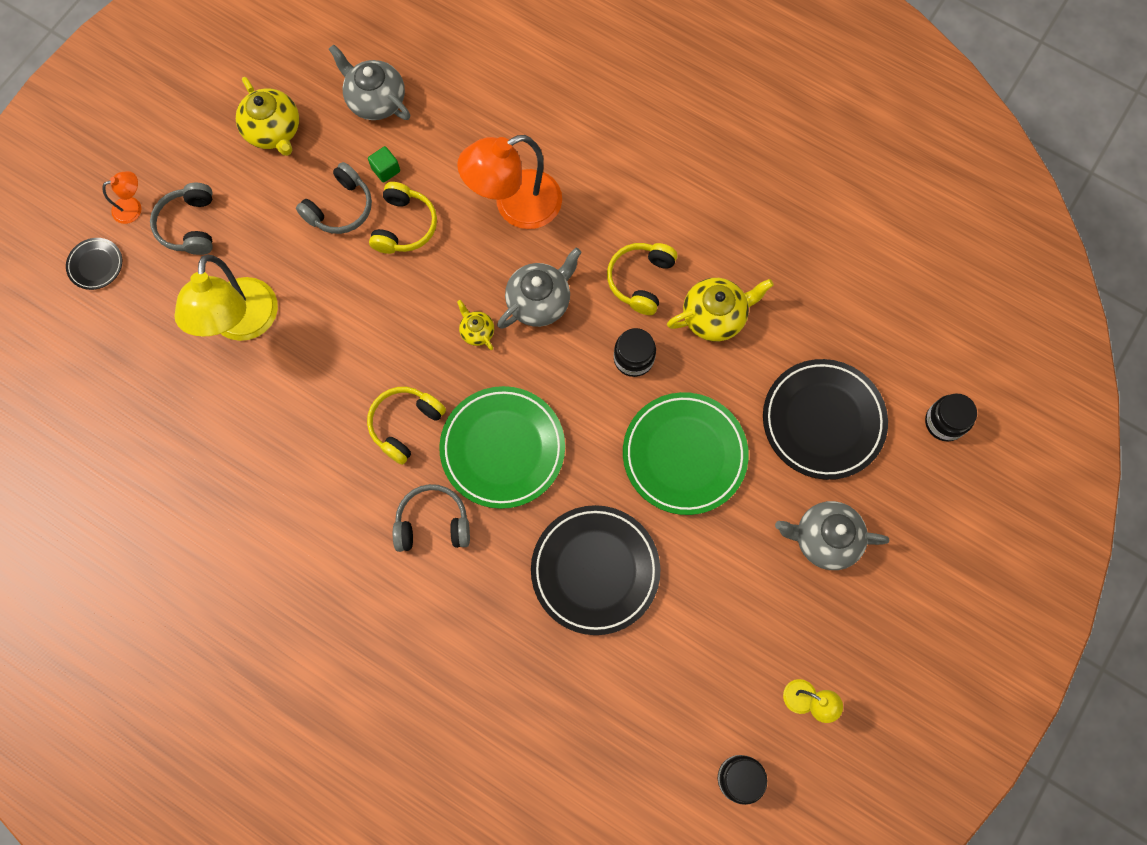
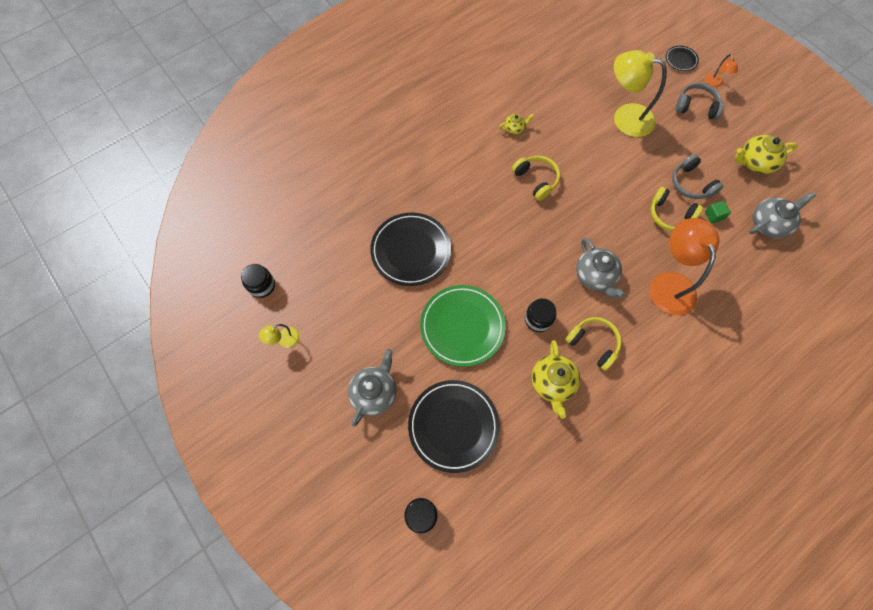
camera: 110 degrees right, 5 degrees down
grey headphones [393,484,470,552] -> none
green plate [439,386,565,509] -> none
yellow teapot [457,300,494,350] -> yellow teapot moved to [499,114,534,134]

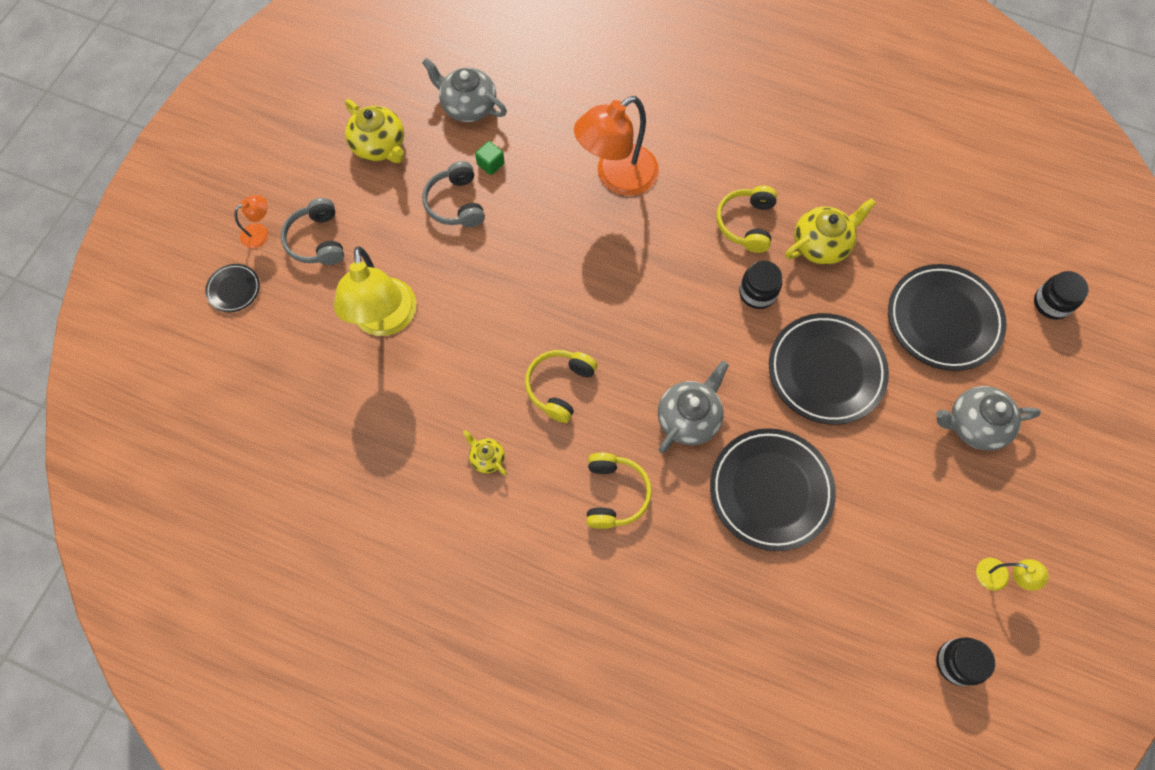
camera: 120 degrees left, 0 degrees up
green plate [420,285,506,367] -> black plate [769,313,889,425]
grey teapot [576,238,625,299] -> grey teapot moved to [658,361,729,453]
yellow headphones [651,187,703,231] -> yellow headphones moved to [586,453,652,529]
grey headphones [672,154,724,199] -> grey headphones turned 135 degrees clockwise [422,161,485,227]

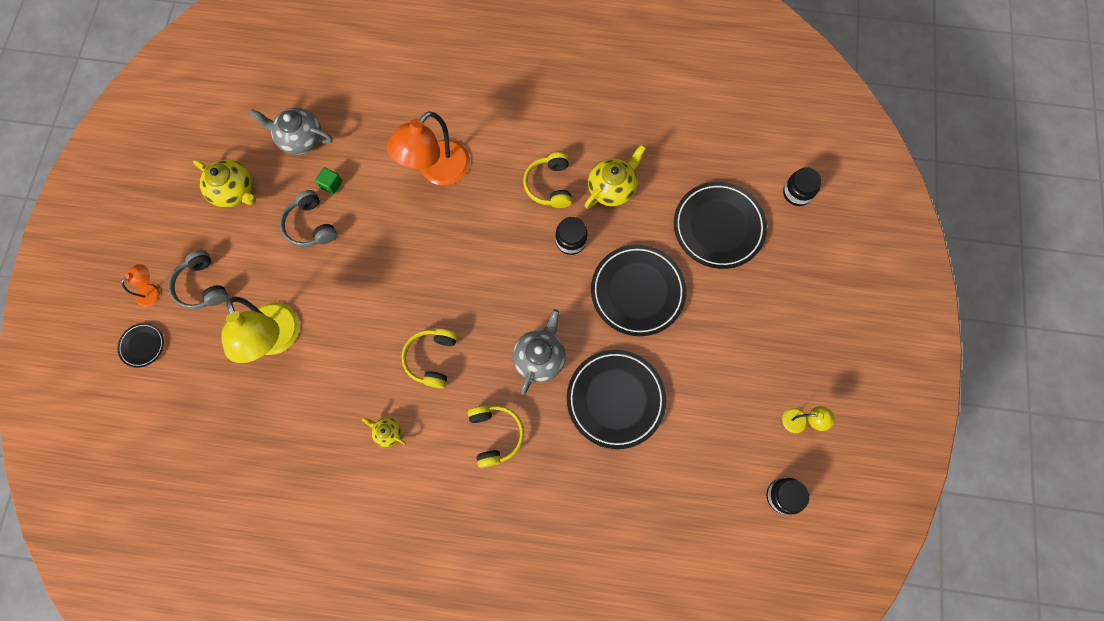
camera: 15 degrees left, 5 degrees up
grey teapot [936,386,1041,451] -> none

